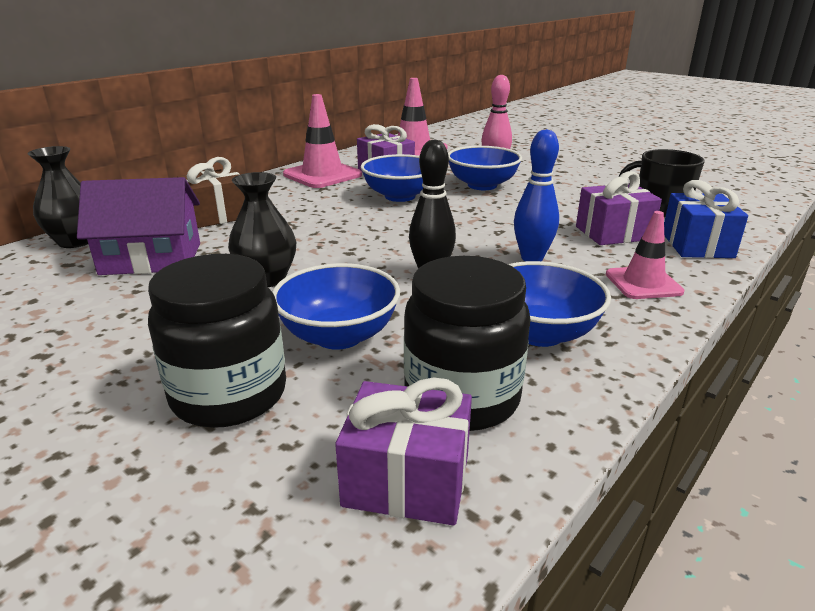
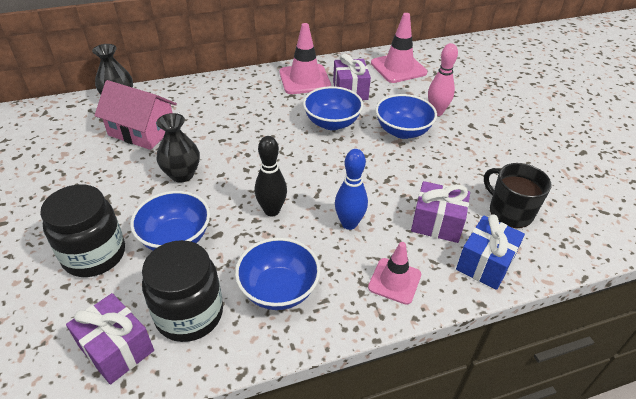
camera: 30 degrees right, 15 degrees up
purple house [77,177,200,275] -> pink house [94,80,177,150]
brown gift [177,157,245,228] -> none

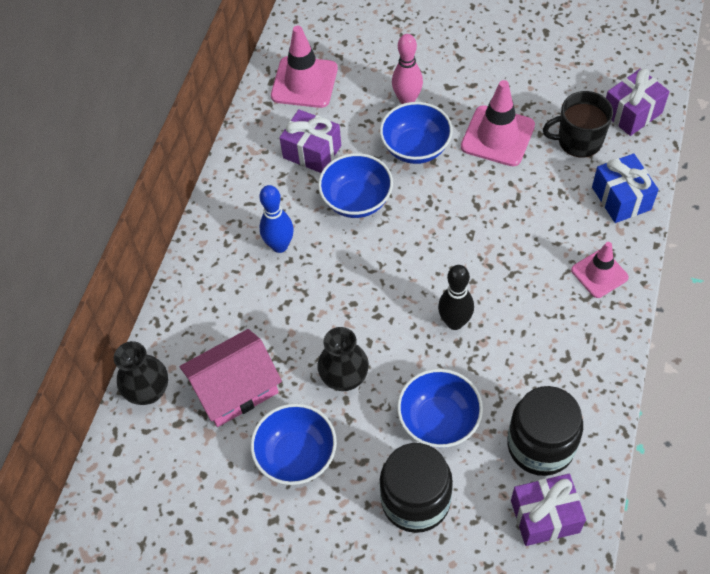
camera: 50 degrees left, 15 degrees up
blue bowl [235,238,320,310] -> blue bowl moved to [251,403,337,485]
pink traffic cone [279,23,331,94] -> pink traffic cone moved to [461,80,535,166]
blue bowling pin [335,149,368,230] -> blue bowling pin moved to [259,185,294,253]
purple gift [411,181,470,243] -> purple gift moved to [606,68,669,136]

